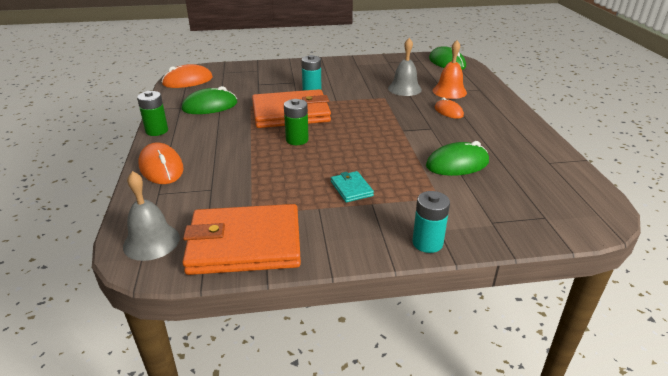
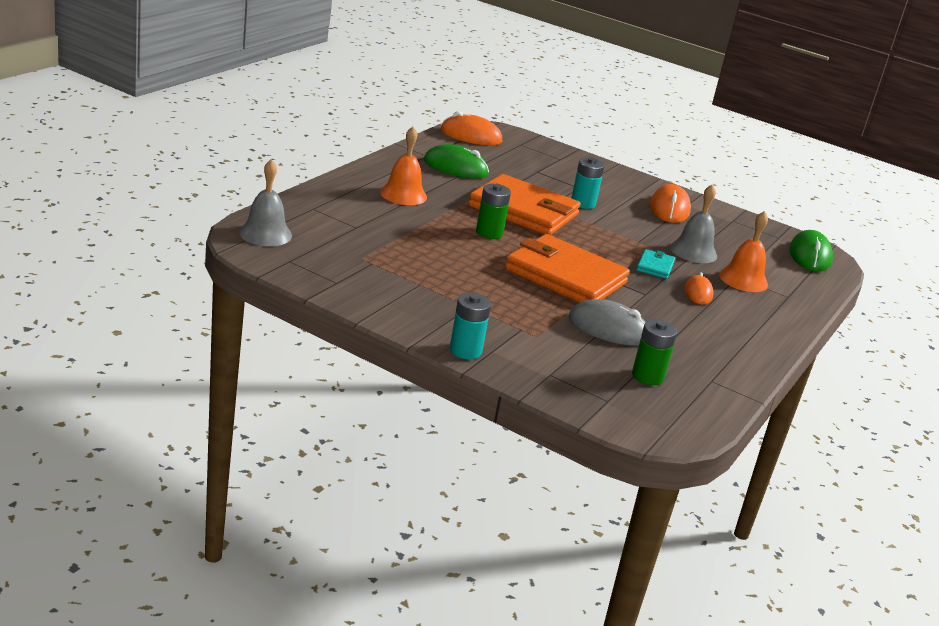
camera: 35 degrees right, 5 degrees down
green battery [137,91,168,136] -> green battery moved to [632,319,677,385]
orange mouse [138,143,183,184] -> orange mouse moved to [650,184,691,223]
orange wallet [182,204,301,275] -> orange wallet moved to [505,234,630,302]
turquoise wallet [331,171,374,202] -> turquoise wallet moved to [636,249,675,279]
green mouse [426,141,489,176] -> grey mouse [568,299,645,345]
none -> orange bell [380,127,427,205]

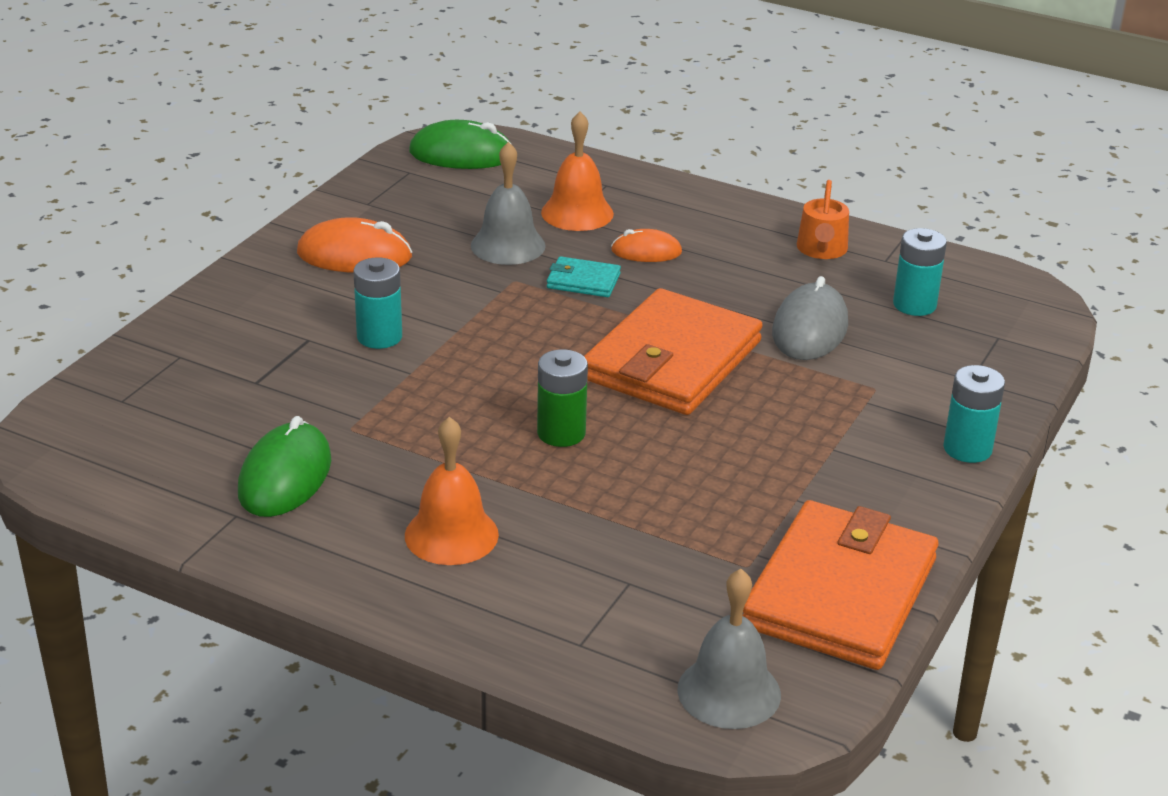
camera: 90 degrees left, 5 degrees up
orange mouse [441,111,502,145] -> none
orange wallet [468,174,581,235] -> orange wallet moved to [742,500,939,670]
green battery [632,319,677,385] -> turquoise battery [893,228,947,316]
none -> orange watering can [797,180,849,259]

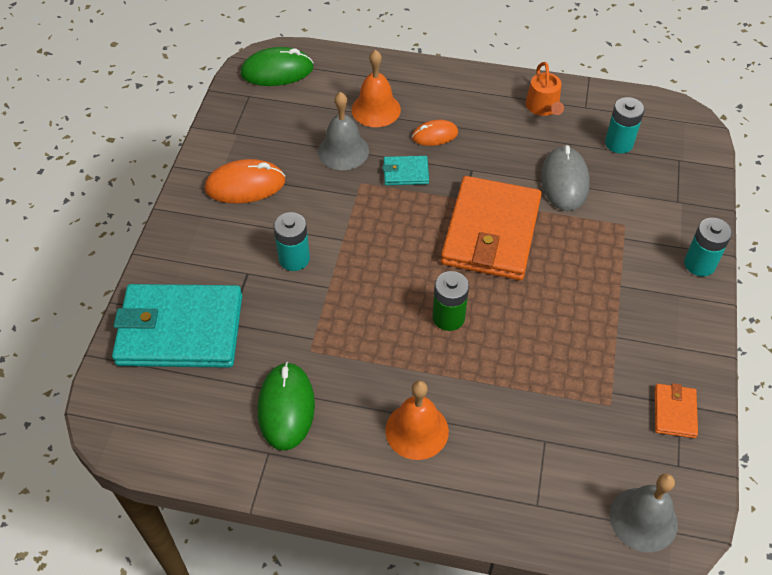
camera: 15 degrees left, 20 degrees up
orange wallet [742,500,939,670] -> orange wallet [655,383,698,438], size x0.43
none -> turquoise wallet [112,284,242,368]

